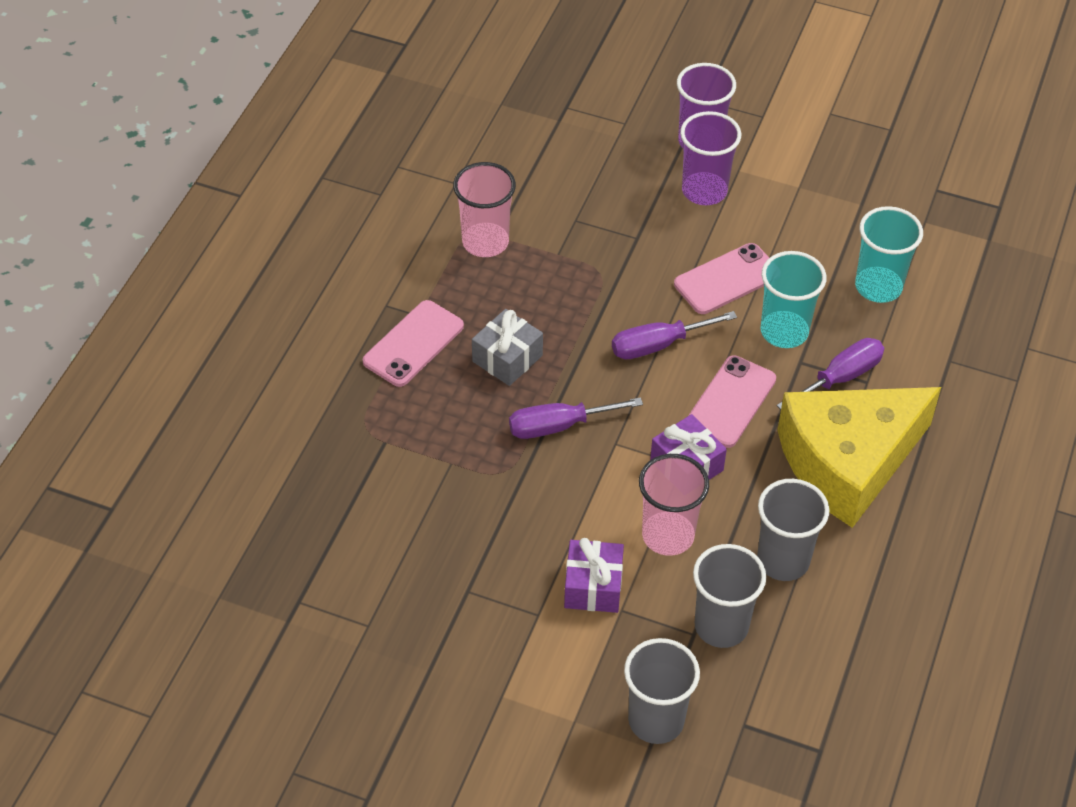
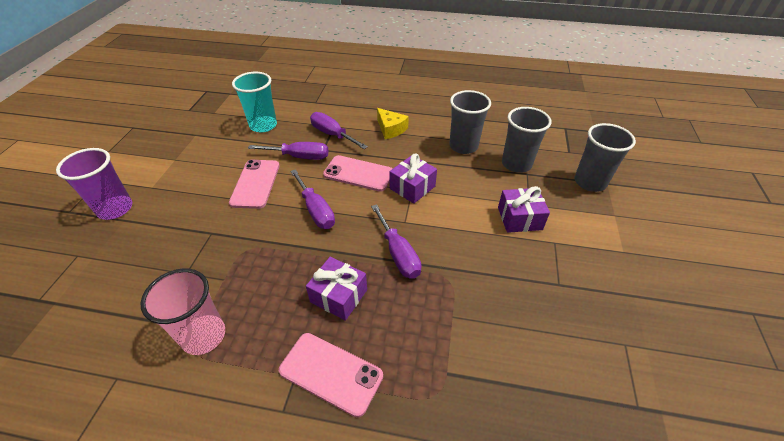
camera: 100 degrees left, 5 degrees down
grey gift [472,309,543,386] -> purple gift [306,257,367,321]
pink cup [639,454,709,556] -> none
pink phone [674,243,769,314] -> pink phone turned 45 degrees clockwise [229,160,280,209]
purple cup [680,111,741,205] -> none
turquoise cup [761,251,827,348] -> purple screwdriver [248,142,329,160]
yellow cheese [777,387,941,528] -> yellow cheese [377,108,409,139], size x0.41

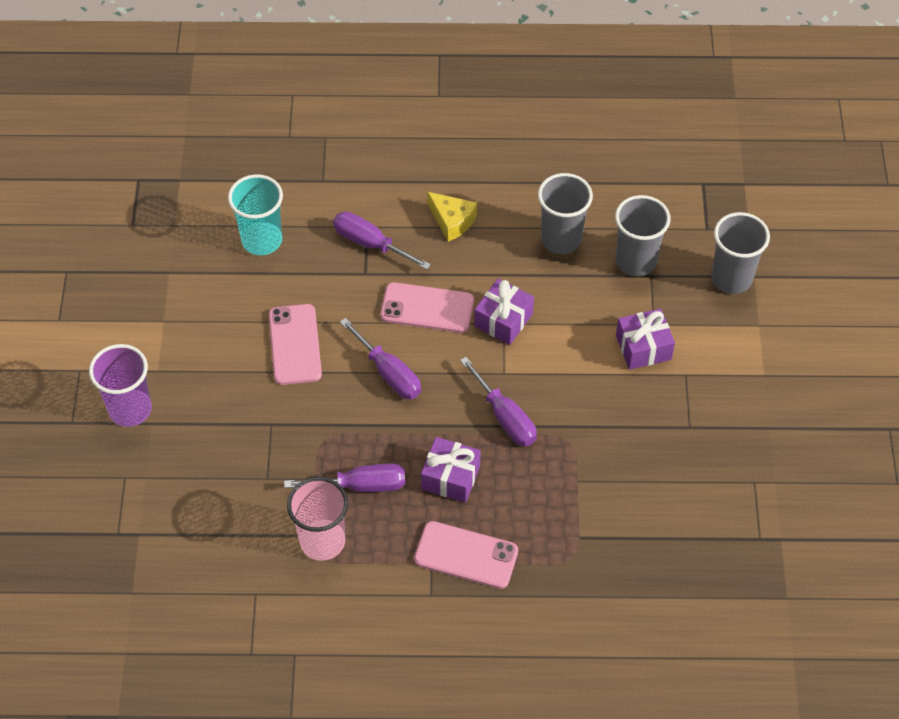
camera: 10 degrees left, 10 degrees up
purple screwdriver [248,142,329,160] -> purple screwdriver moved to [284,464,405,492]

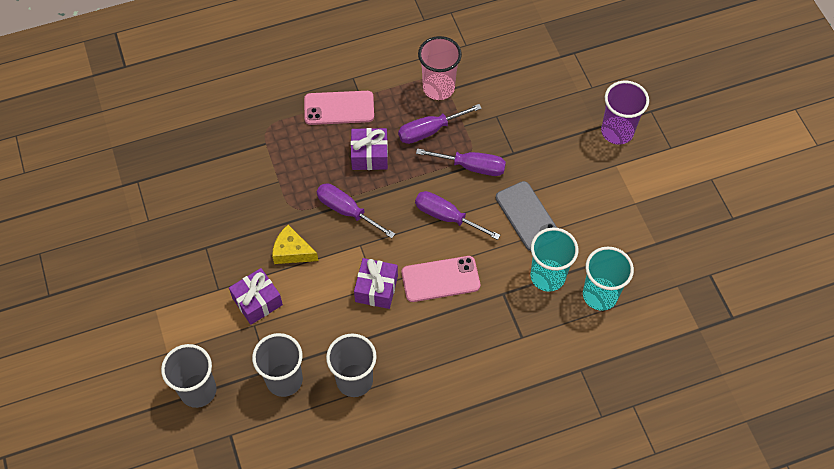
camera: 160 degrees right, 5 degrees up
pink phone [269,304,322,385] -> grey phone [496,181,557,251]
purple screwdriver [333,212,431,270] -> purple screwdriver moved to [416,148,506,176]
yellow cheese [427,192,477,242] -> yellow cheese moved to [272,225,318,264]
none -> turquoise cup [531,228,579,292]

